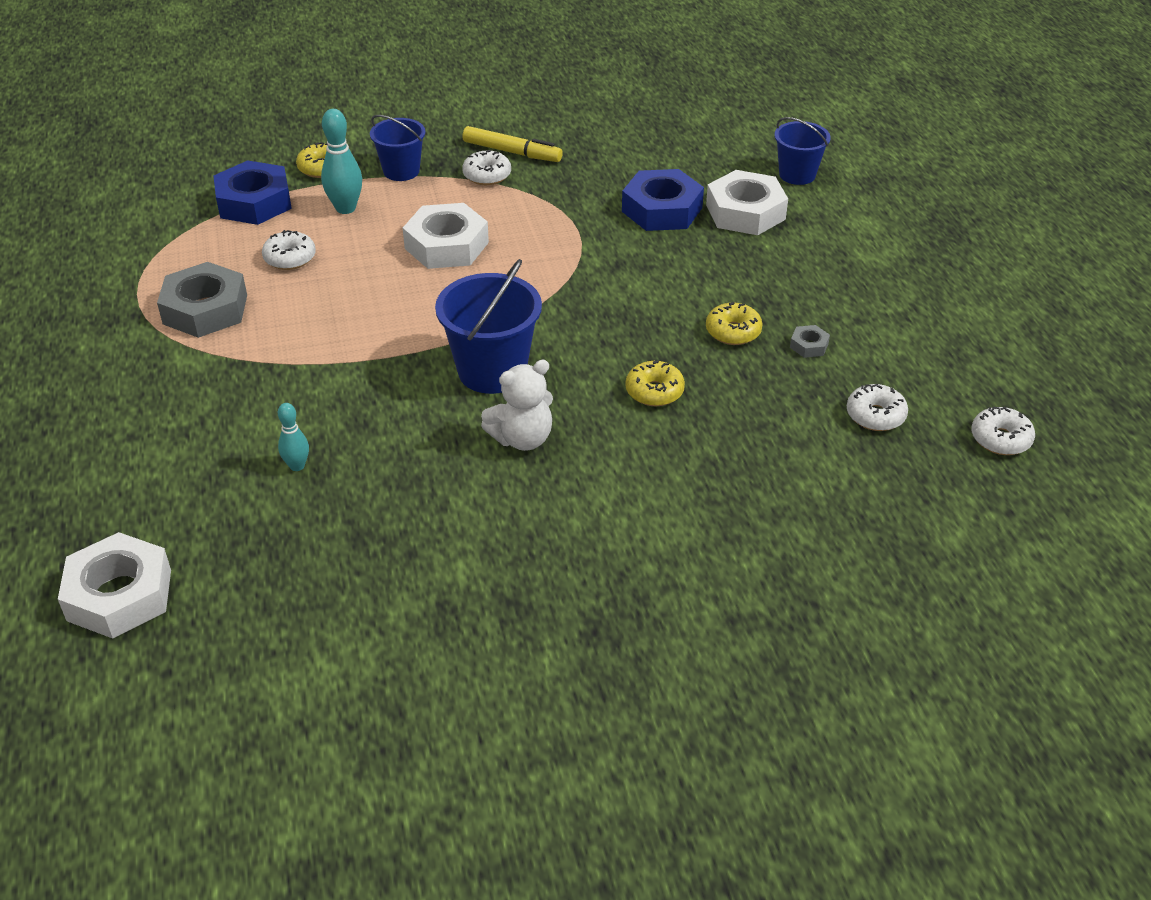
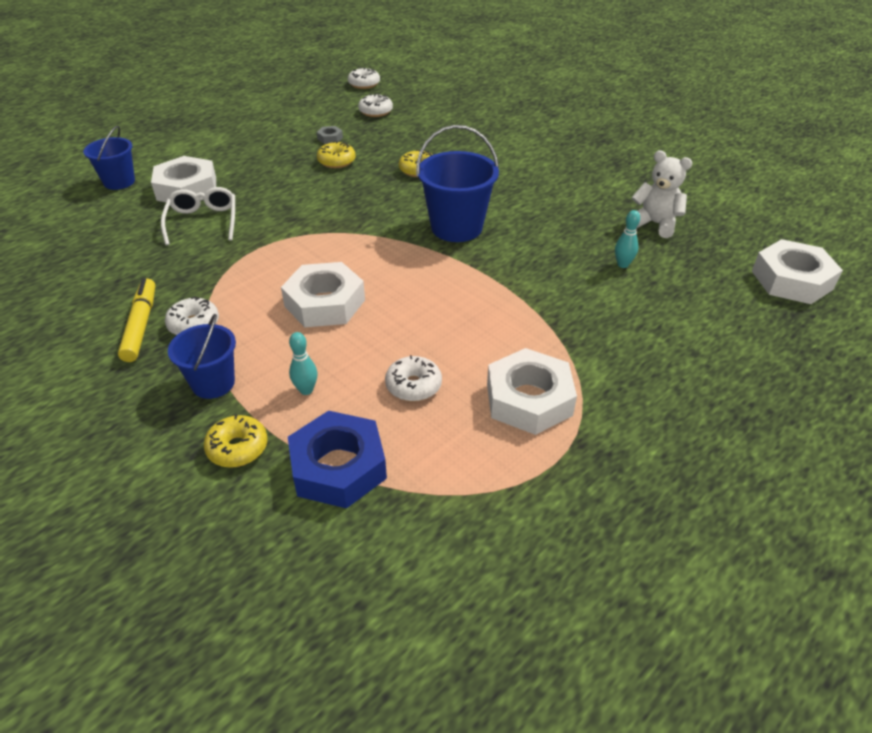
camera: 120 degrees left, 0 degrees up
grey nut [157,262,247,338] -> white nut [487,348,577,435]
turquoise bowling pin [321,109,362,214] -> turquoise bowling pin [289,332,318,395], size x0.60
white teddy bear [481,360,553,451] -> white teddy bear moved to [632,151,692,238]
blue nut [622,169,704,231] -> white glasses [161,187,235,245]

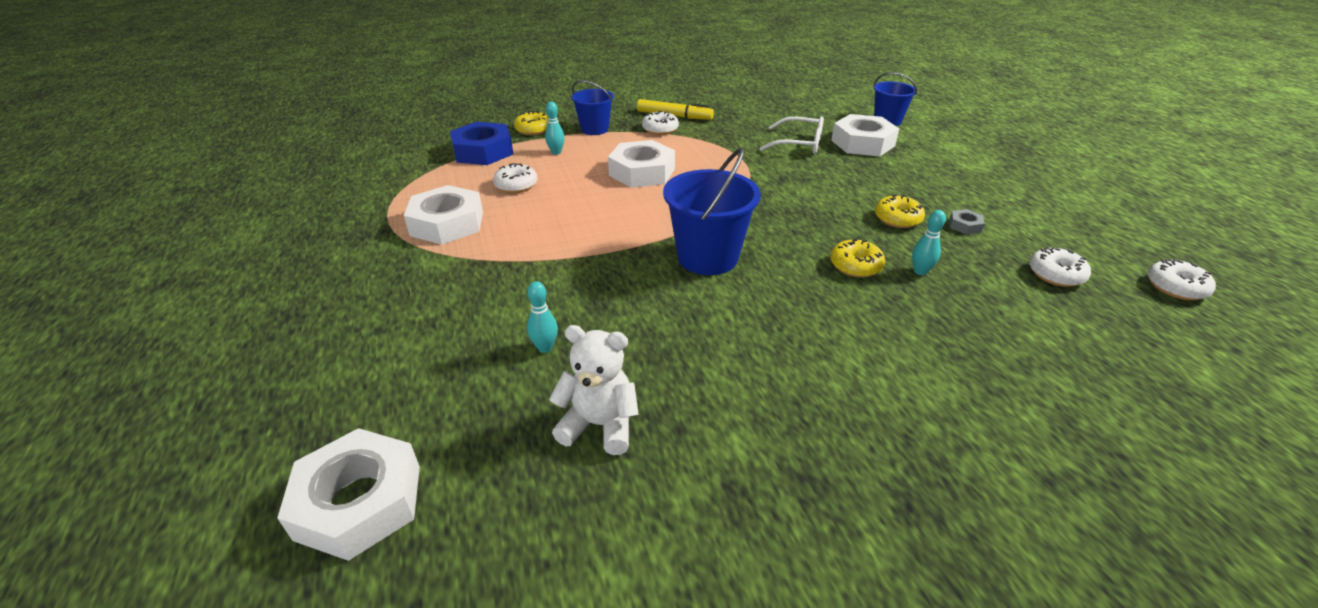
camera: 115 degrees right, 5 degrees down
white teddy bear [632,151,692,238] -> white teddy bear turned 135 degrees counterclockwise [549,325,639,455]
none -> turquoise bowling pin [912,210,946,275]

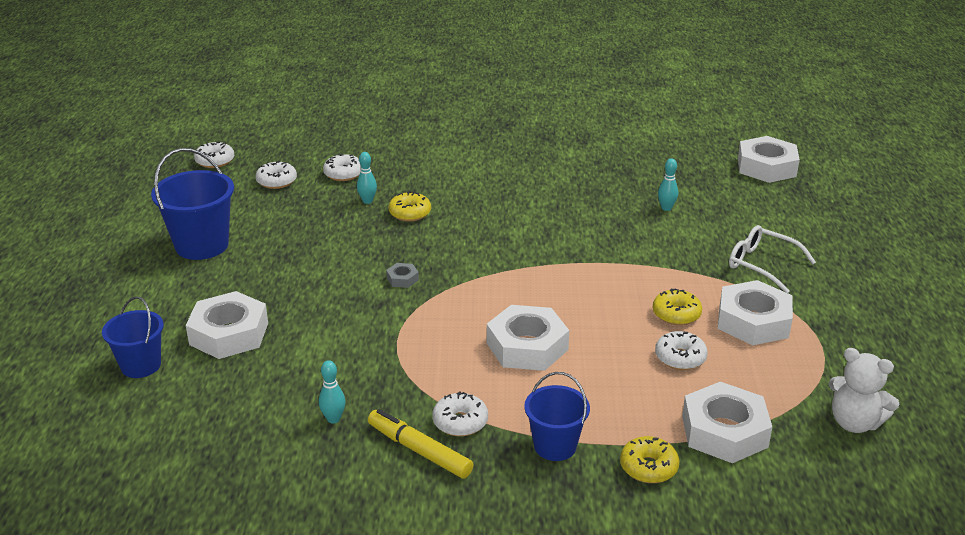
camera: 160 degrees left, 5 degrees down
blue nut [450,122,513,165] -> white nut [682,382,772,463]
turquoise bowling pin [545,102,564,155] -> turquoise bowling pin moved to [319,360,346,424]
white teddy bear [549,325,639,455] -> white teddy bear moved to [829,348,899,433]
blue bucket [663,147,761,275] -> blue bucket moved to [151,148,234,260]
white glasses [760,116,824,154] -> white glasses moved to [729,225,816,293]
yellow donut [875,195,925,228] -> yellow donut moved to [653,288,702,325]
grey nut [949,209,985,235] -> grey nut moved to [386,263,419,288]
none -> white donut [323,154,361,181]

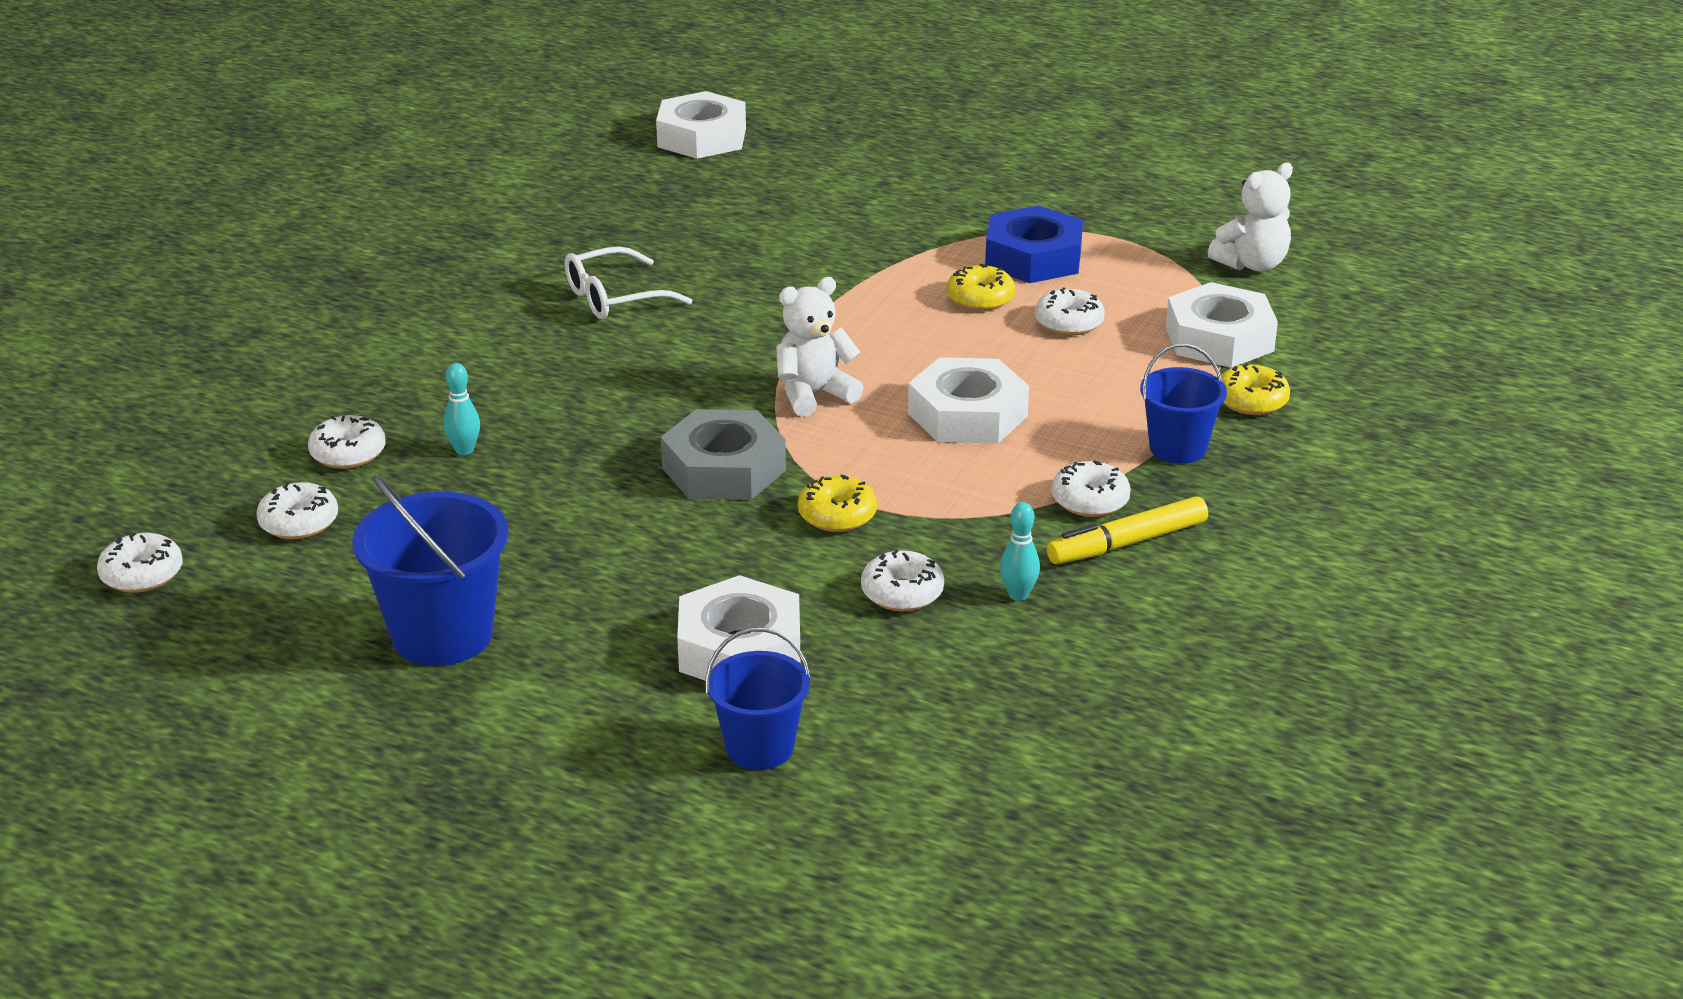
camera: 65 degrees left, 0 degrees up
grey nut [386,263,419,288] -> grey nut [661,409,786,500], size x2.30
yellow donut [389,191,431,222] -> yellow donut moved to [798,474,877,532]
turquoise bowling pin [658,158,678,211] -> none
white nut [718,280,793,345] -> blue nut [985,206,1083,283]
white glasses [729,225,816,293] -> white glasses moved to [565,246,692,319]
none -> white teddy bear [776,277,864,417]
none -> white donut [861,550,944,611]

